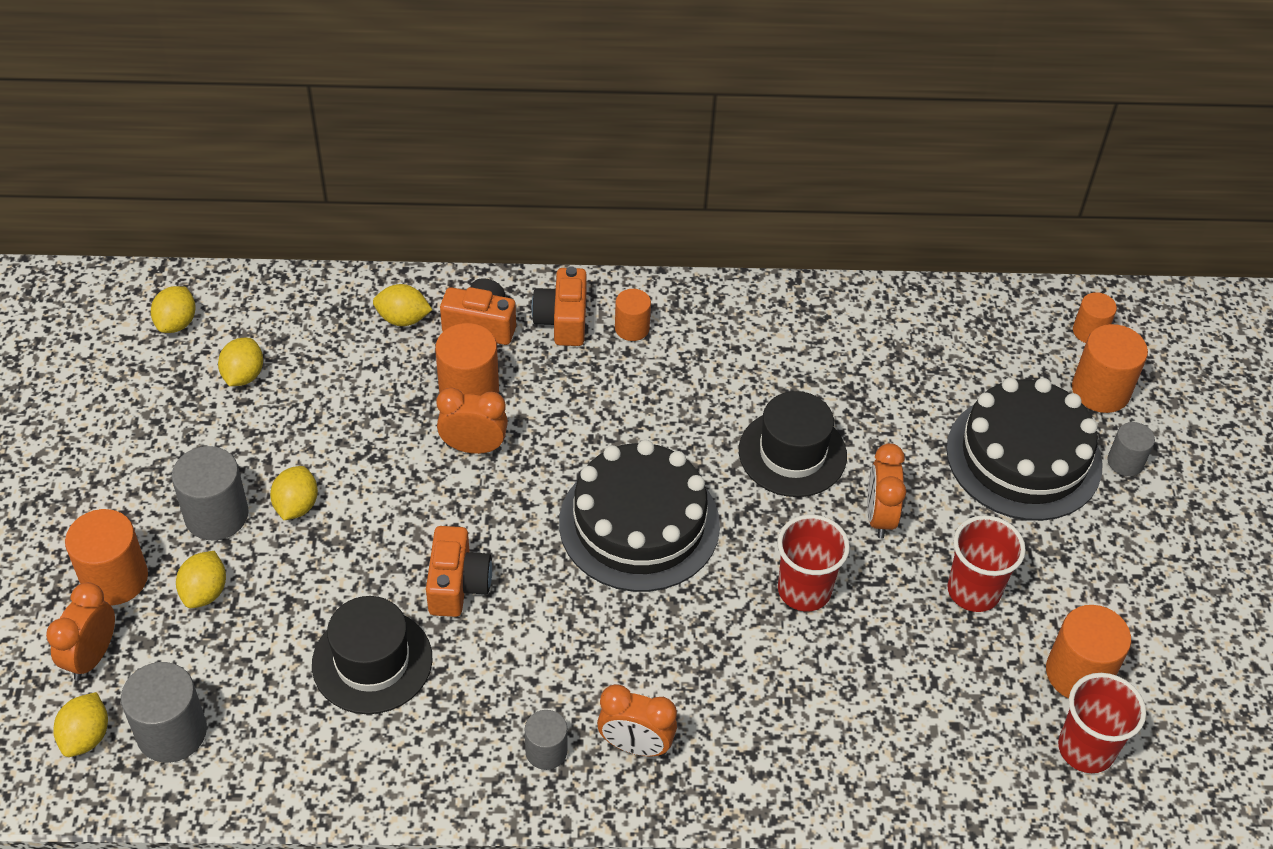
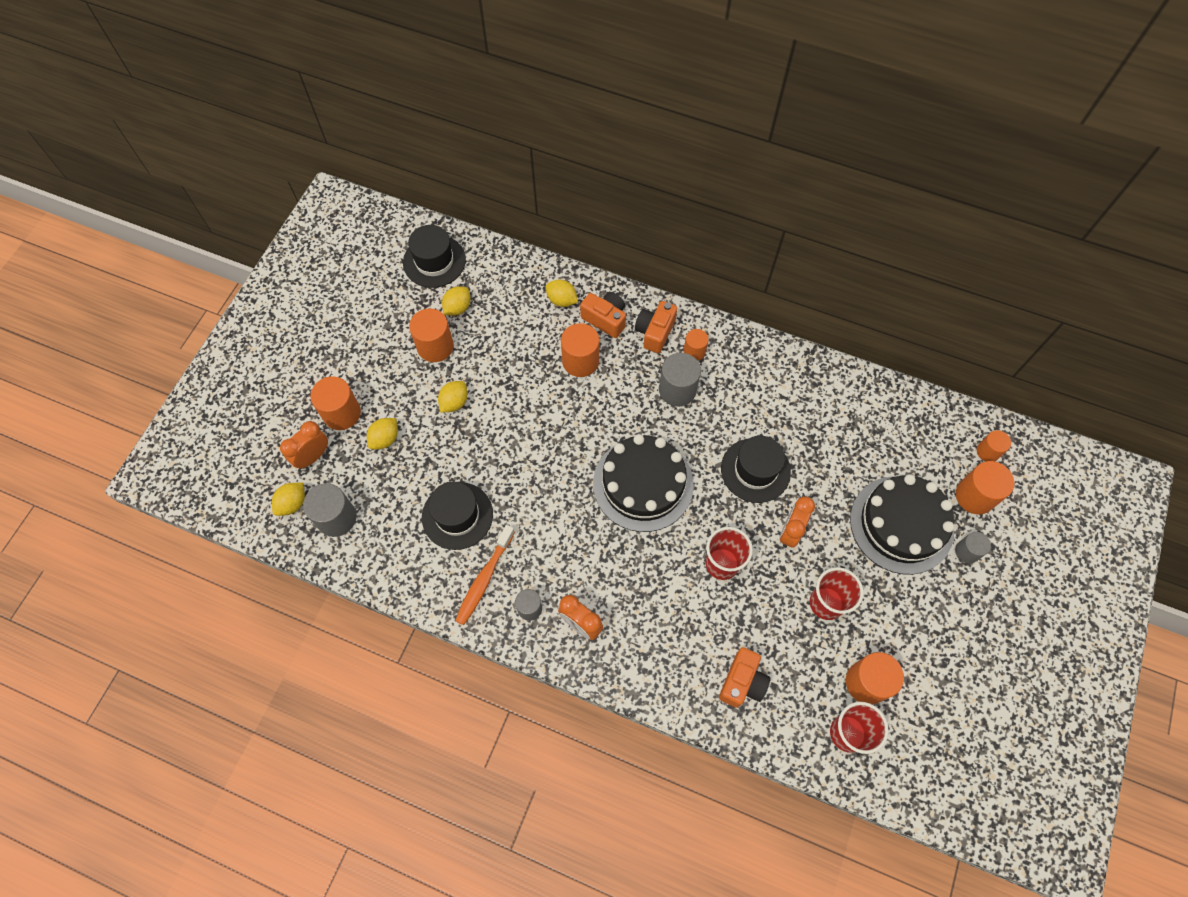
camera: 25 degrees right, 15 degrees up
yellow lemon [151,286,196,333] -> black hat [403,225,466,288]
grey cylinder [172,446,249,540] -> grey cylinder moved to [659,353,701,406]
orange camera [426,526,492,617] -> orange camera moved to [719,647,771,708]
orange clock [437,388,508,454] -> none
none -> orange cylinder [409,308,454,362]
none -> orange toothbrush [455,525,515,625]

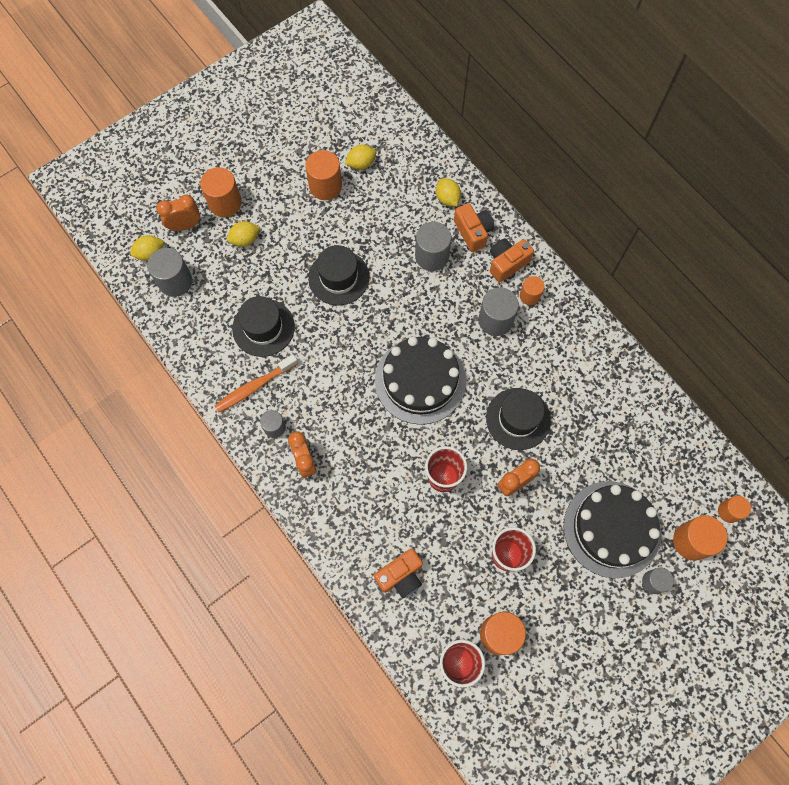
camera: 30 degrees right, 5 degrees up
black hat [403,225,466,288] -> black hat moved to [308,245,369,305]
yellow lemon [438,381,468,412] -> none
orange cylinder [561,323,600,377] -> grey cylinder [415,222,451,271]

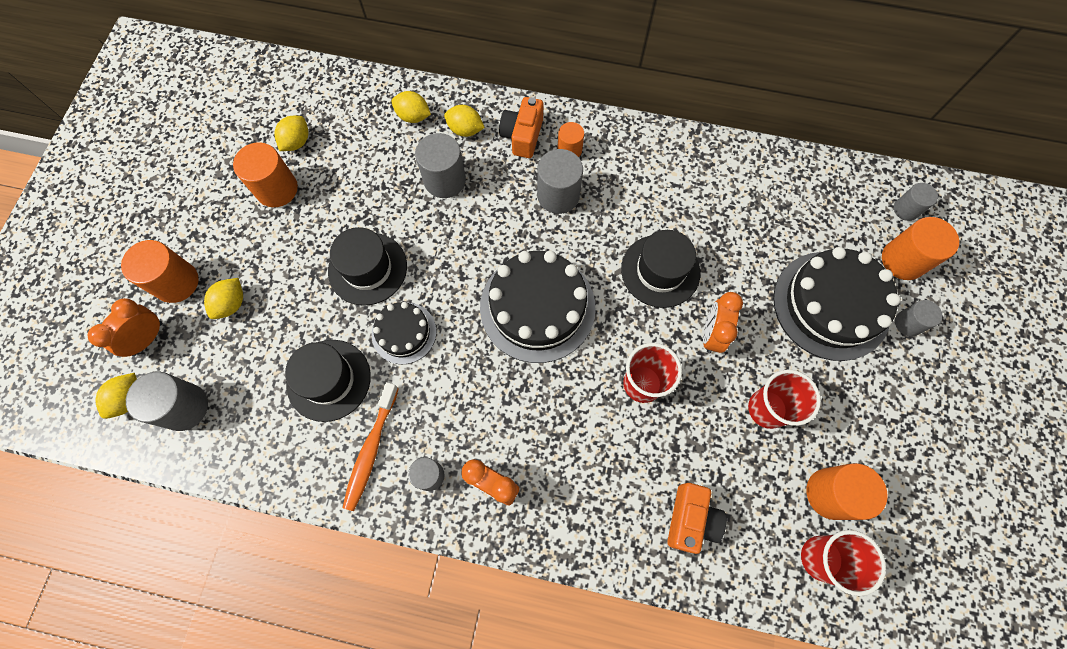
camera: 40 degrees left, 0 degrees up
orange camera [454,203,494,252] -> yellow lemon [444,105,485,137]
orange cylinder [718,496,751,523] -> grey cylinder [894,183,938,221]
none -> black cake [372,302,436,364]

